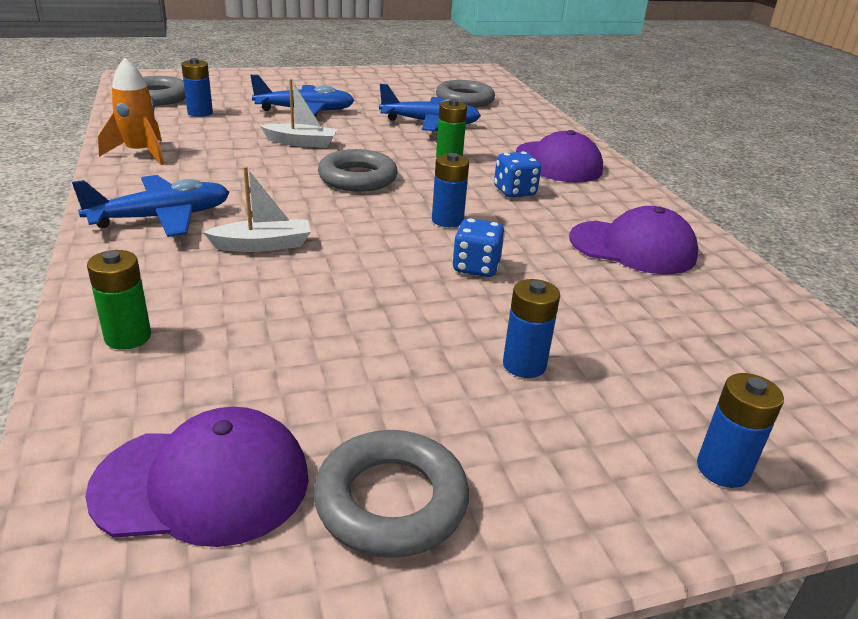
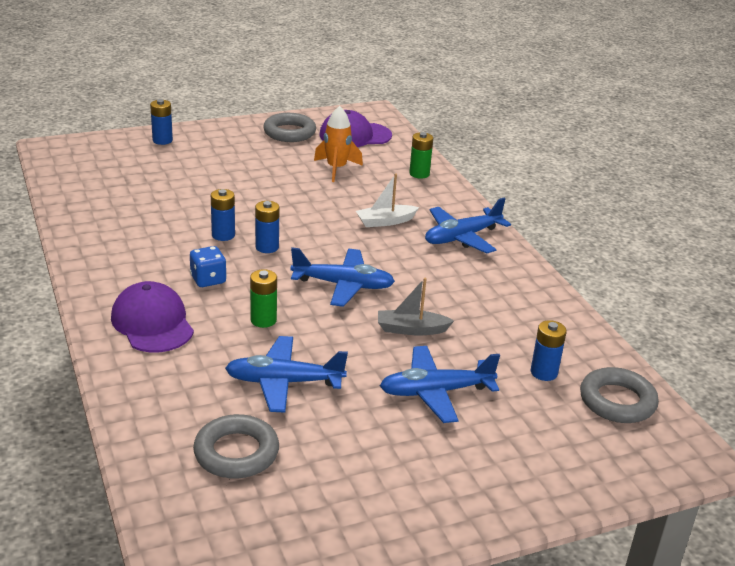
camera: 175 degrees right, 0 degrees up
orange rocket [98,58,164,165] -> orange rocket moved to [314,106,363,182]
white boat [260,79,338,148] -> grey boat [378,278,454,335]
grey ring [318,149,398,192] -> blue plane [291,247,395,307]
blue dice [452,218,505,277] -> none
blue battery [503,279,560,378] -> blue battery moved to [211,189,235,241]
purple cap [569,206,698,274] -> none

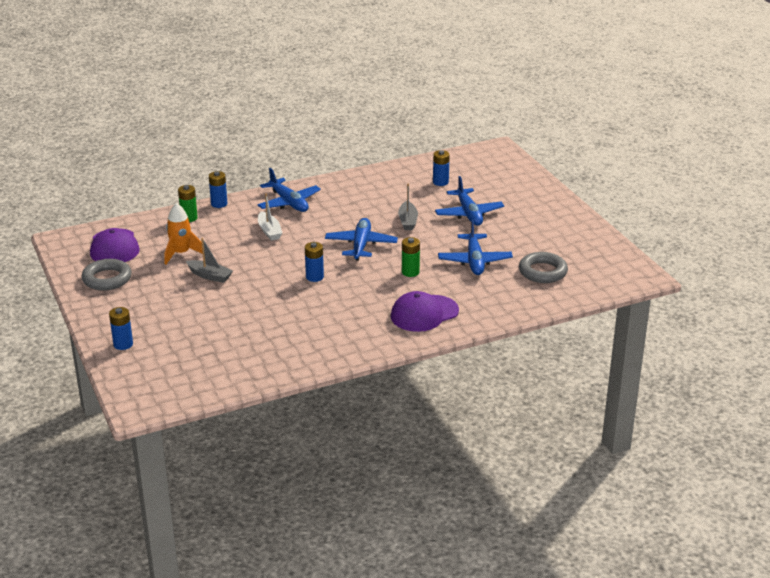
camera: 90 degrees left, 0 degrees up
blue dice [190,246,227,287] -> none
blue battery [211,189,235,241] -> blue battery moved to [209,171,227,208]
grey ring [580,367,659,423] -> none
none -> grey boat [186,238,233,283]

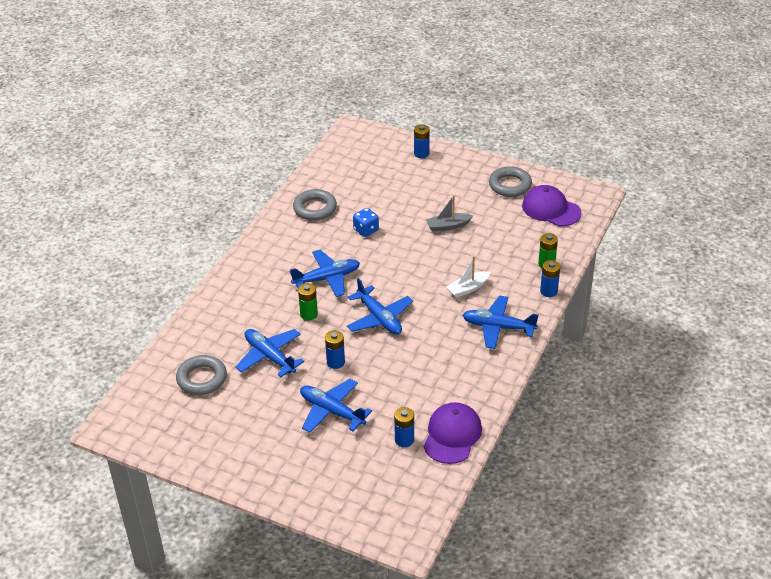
camera: 140 degrees right, 10 degrees up
orange rocket [165,203,203,265] -> none
white boat [258,193,282,241] -> white boat turned 60 degrees counterclockwise [446,256,491,298]
blue battery [305,242,324,282] -> blue battery moved to [325,330,345,369]
purple cap [391,291,459,332] -> purple cap moved to [424,402,482,464]
grey boat [398,183,418,230] -> none
none -> blue plane [290,250,360,297]
none -> grey ring [293,189,337,221]
none -> blue dice [353,208,379,237]

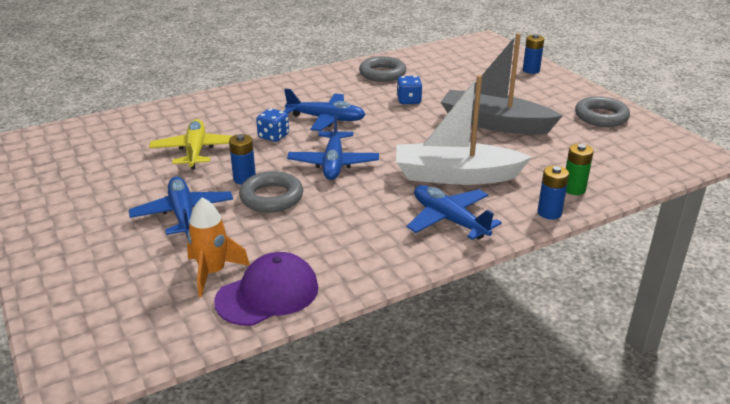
camera: 35 degrees right, 10 degrees down
grey ring [176,355,227,395] -> grey ring moved to [239,171,303,212]
blue plane [235,329,305,377] -> yellow plane [149,119,232,169]
green battery [298,283,318,321] -> blue dice [256,108,289,142]
blue battery [394,407,414,447] -> orange rocket [187,197,250,297]
grey boat [426,195,473,232] -> grey boat [441,33,563,134], size x2.05
white boat [446,256,491,298] -> white boat [396,75,532,185], size x2.05
purple cap [522,185,582,226] -> none

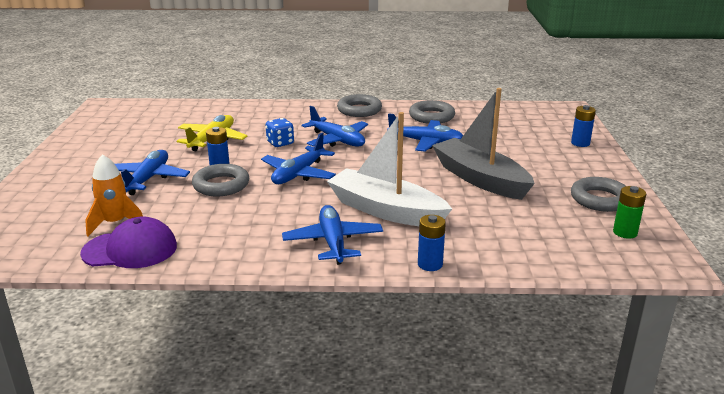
camera: 30 degrees right, 5 degrees down
blue dice [397,76,423,104] -> blue plane [387,113,463,152]
green battery [566,144,594,195] -> green battery moved to [613,186,646,239]
none -> grey ring [337,94,382,117]

